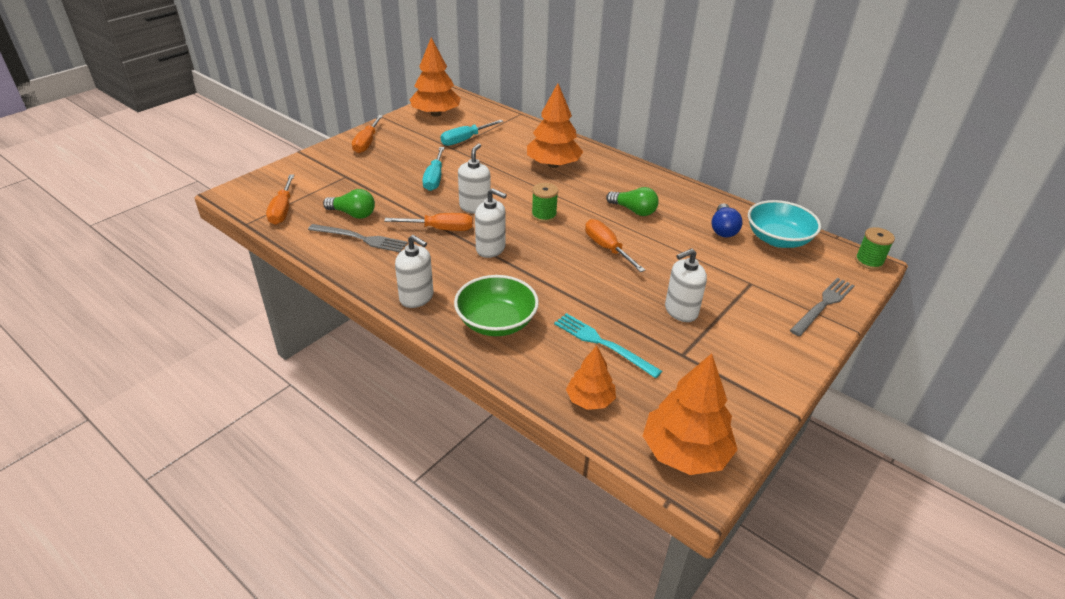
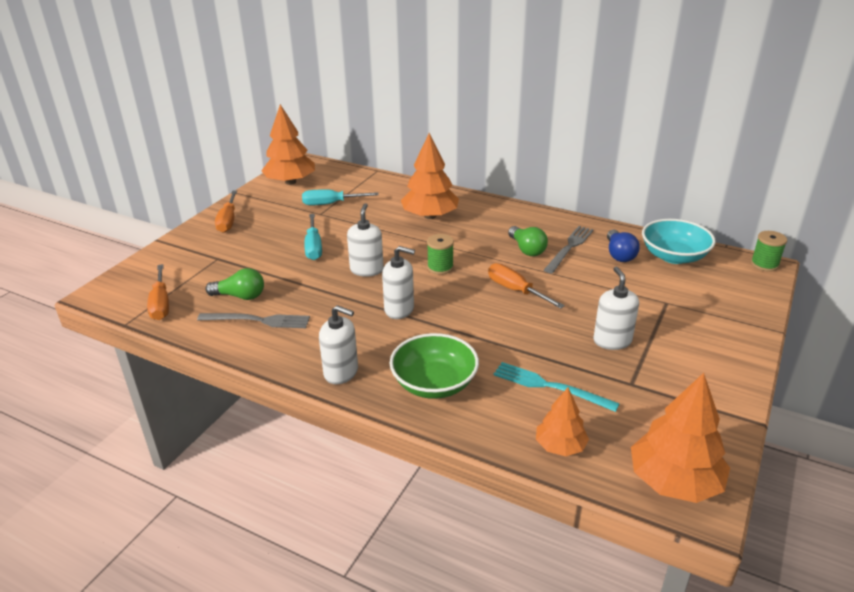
camera: 10 degrees left, 5 degrees down
orange screwdriver [384,213,473,231] -> none
turquoise screwdriver [441,120,503,146] -> turquoise screwdriver turned 45 degrees clockwise [302,189,379,205]
green light bulb [606,187,659,216] -> green light bulb turned 45 degrees clockwise [508,226,548,256]
white soap dispenser [665,248,707,322] -> white soap dispenser turned 120 degrees clockwise [593,267,639,350]
grey fork [790,278,855,336] -> grey fork moved to [544,226,593,273]

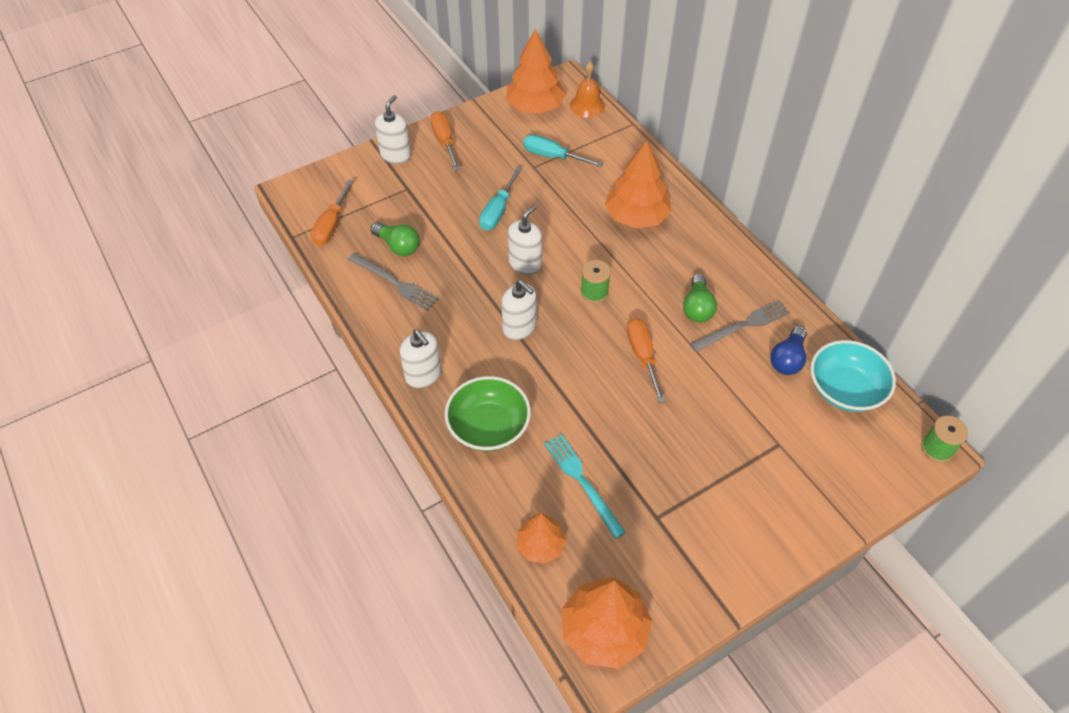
camera: 30 degrees right, 20 degrees up
orange screwdriver [215,190,237,233] -> orange screwdriver turned 135 degrees clockwise [430,111,460,170]
white soap dispenser [593,267,639,350] -> white soap dispenser moved to [375,95,411,164]
none -> orange bell [570,62,605,118]

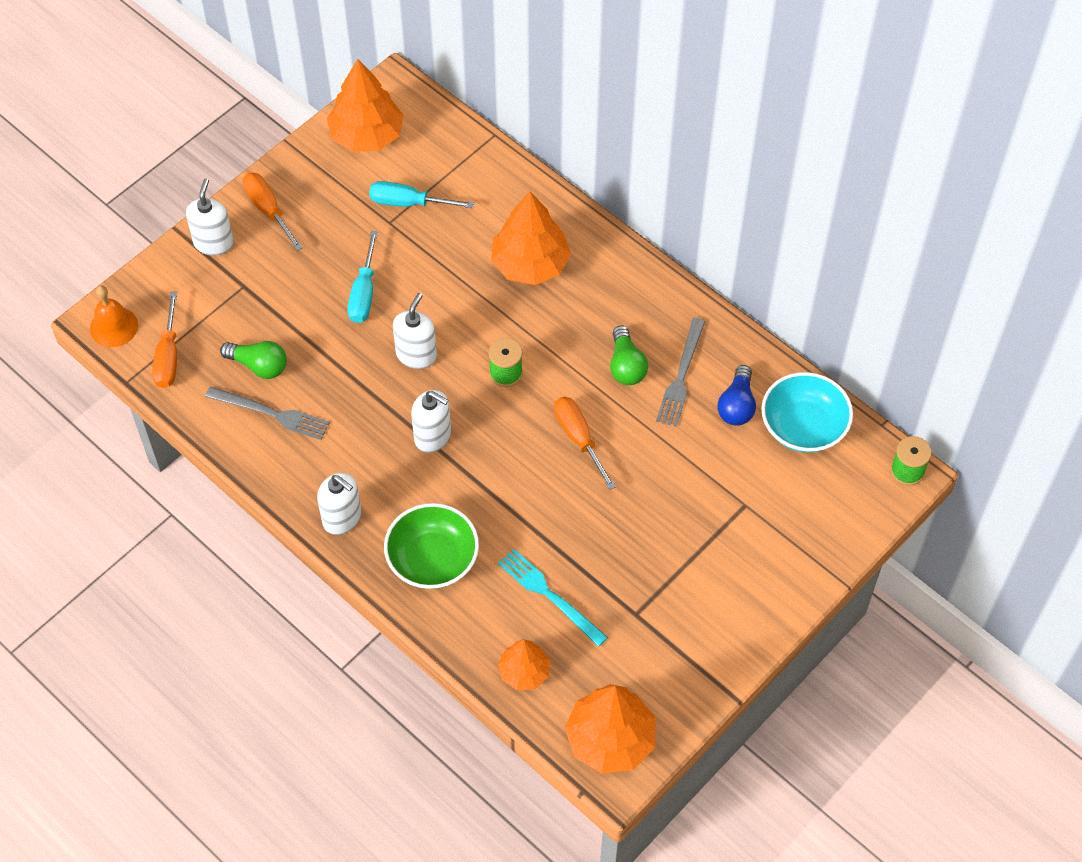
camera: 15 degrees left, 5 degrees up
orange bell [570,62,605,118] -> orange bell moved to [90,285,138,347]
grey fork [690,300,790,352] -> grey fork turned 150 degrees clockwise [656,318,705,427]

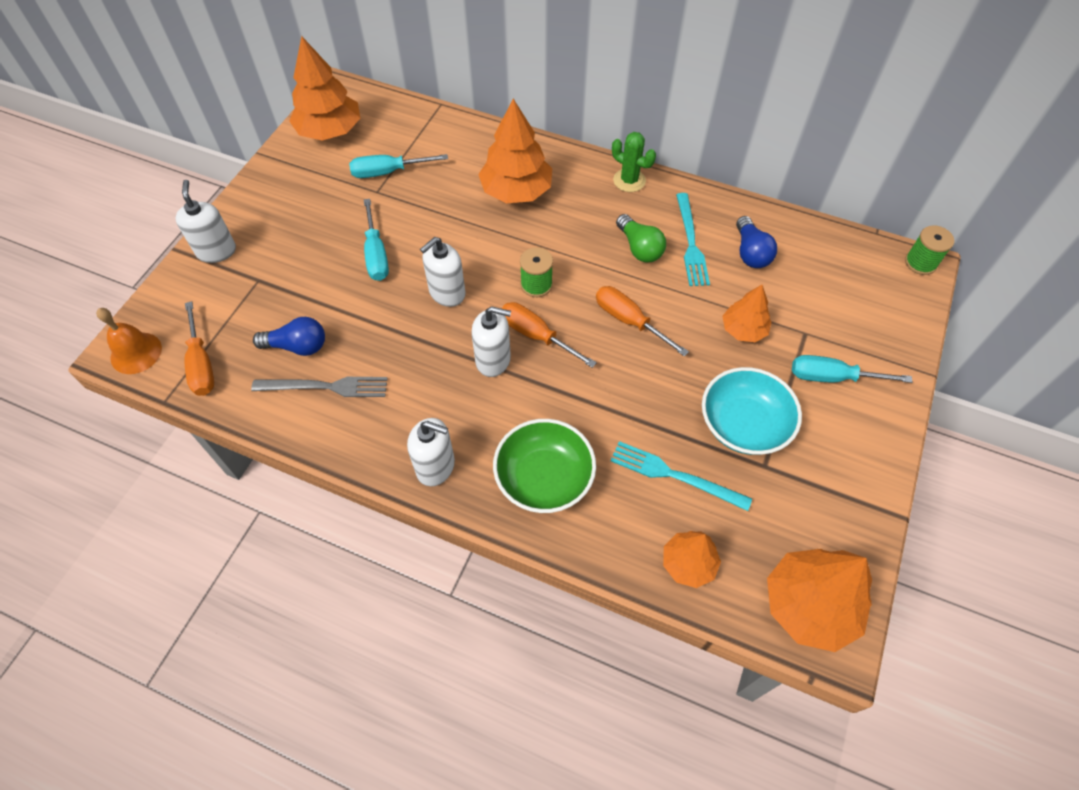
camera: 20 degrees left, 0 degrees up
green light bulb [220,341,287,379] -> blue light bulb [253,317,325,356]
orange screwdriver [243,173,303,251] -> orange screwdriver moved to [502,302,597,368]
white soap dispenser [393,293,437,369] -> white soap dispenser turned 135 degrees counterclockwise [420,237,466,307]
grey fork [656,318,705,427] -> turquoise fork [676,193,710,286]
turquoise bowl [761,372,853,453] -> turquoise bowl moved to [702,367,802,455]
none -> green cactus [612,132,656,192]
none -> orange tree [722,285,772,342]
none -> turquoise screwdriver [792,355,912,383]

